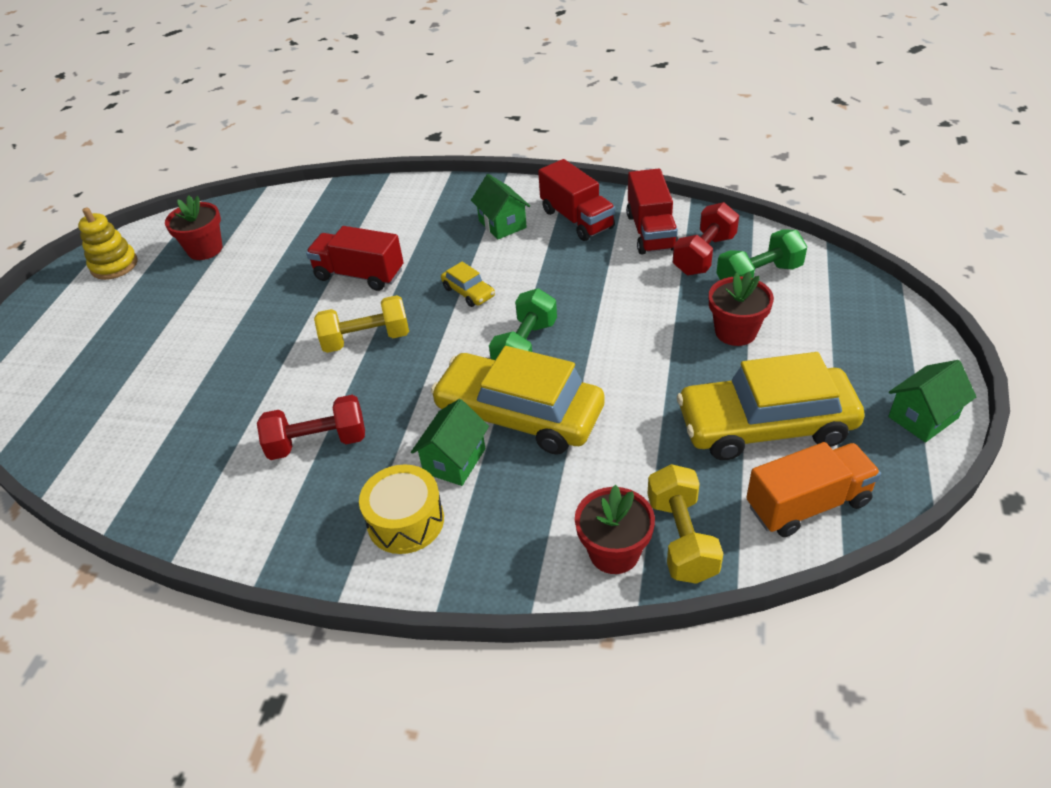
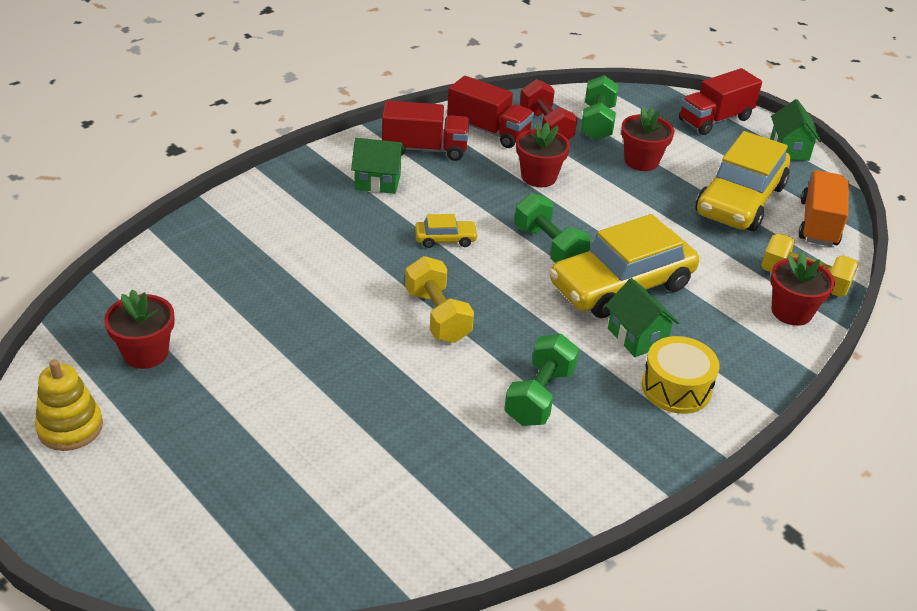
camera: 60 degrees left, 5 degrees down
red dumbbell [257,395,365,460] -> green dumbbell [504,334,579,426]
red truck [306,226,404,291] -> red truck moved to [679,68,762,135]
yellow dumbbell [314,295,409,353] -> yellow dumbbell turned 45 degrees counterclockwise [405,256,474,343]
none -> red flower pot [516,122,570,187]

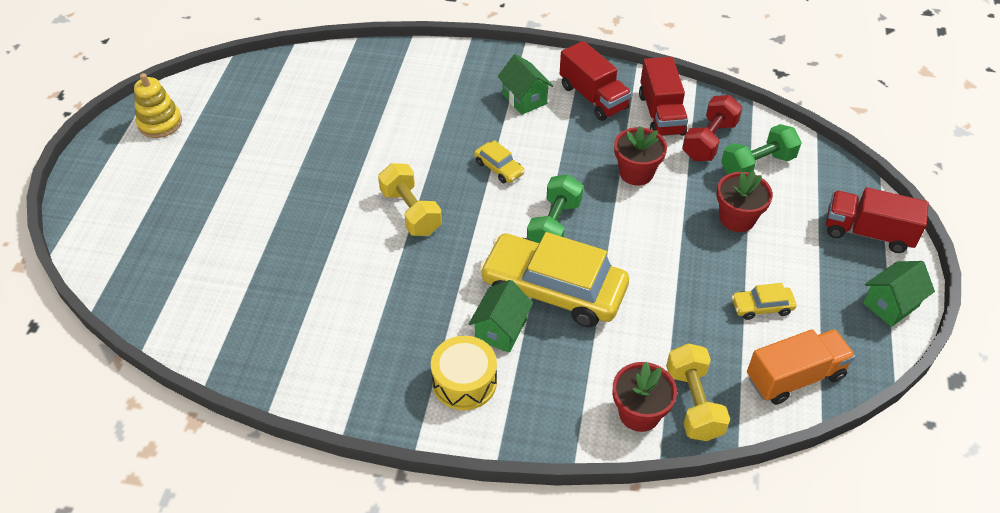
camera: 55 degrees right, 10 degrees up
red flower pot [104,289,175,369] -> none
yellow dumbbell [405,256,474,343] -> yellow dumbbell turned 60 degrees counterclockwise [378,163,442,236]
green dumbbell [504,334,579,426] -> none
yellow car [695,131,790,231] -> yellow car [732,283,797,320], size x0.43

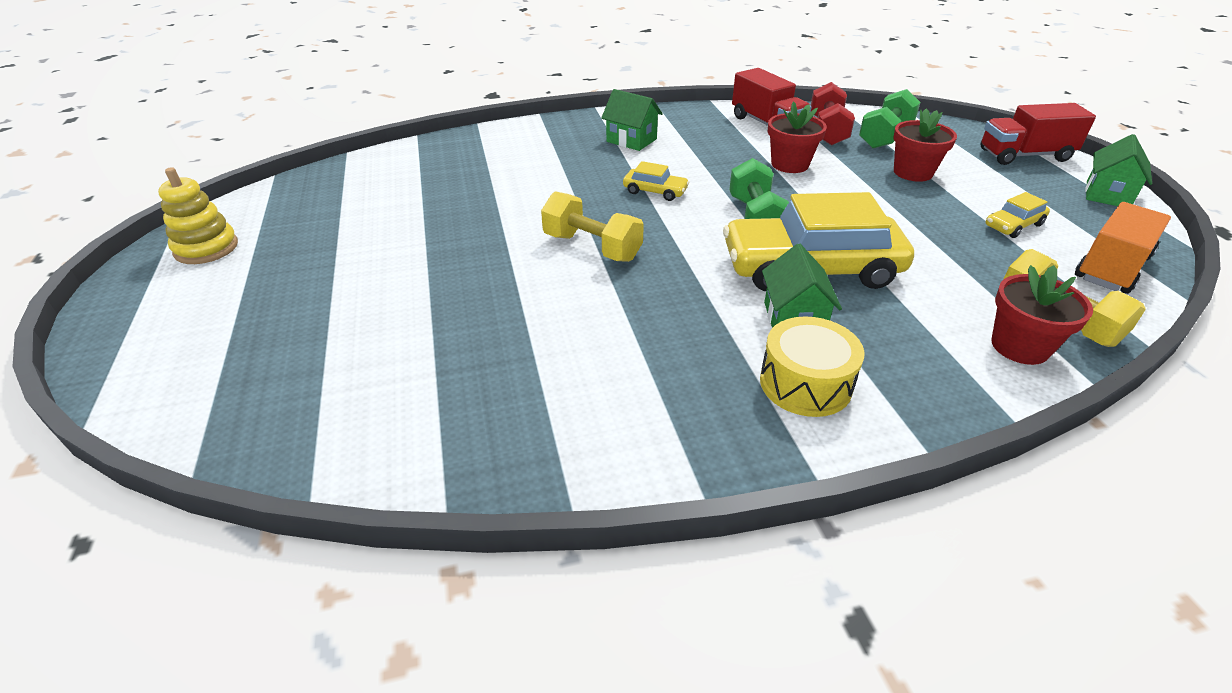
camera: 25 degrees left, 10 degrees down
red truck [560,41,632,121] -> none

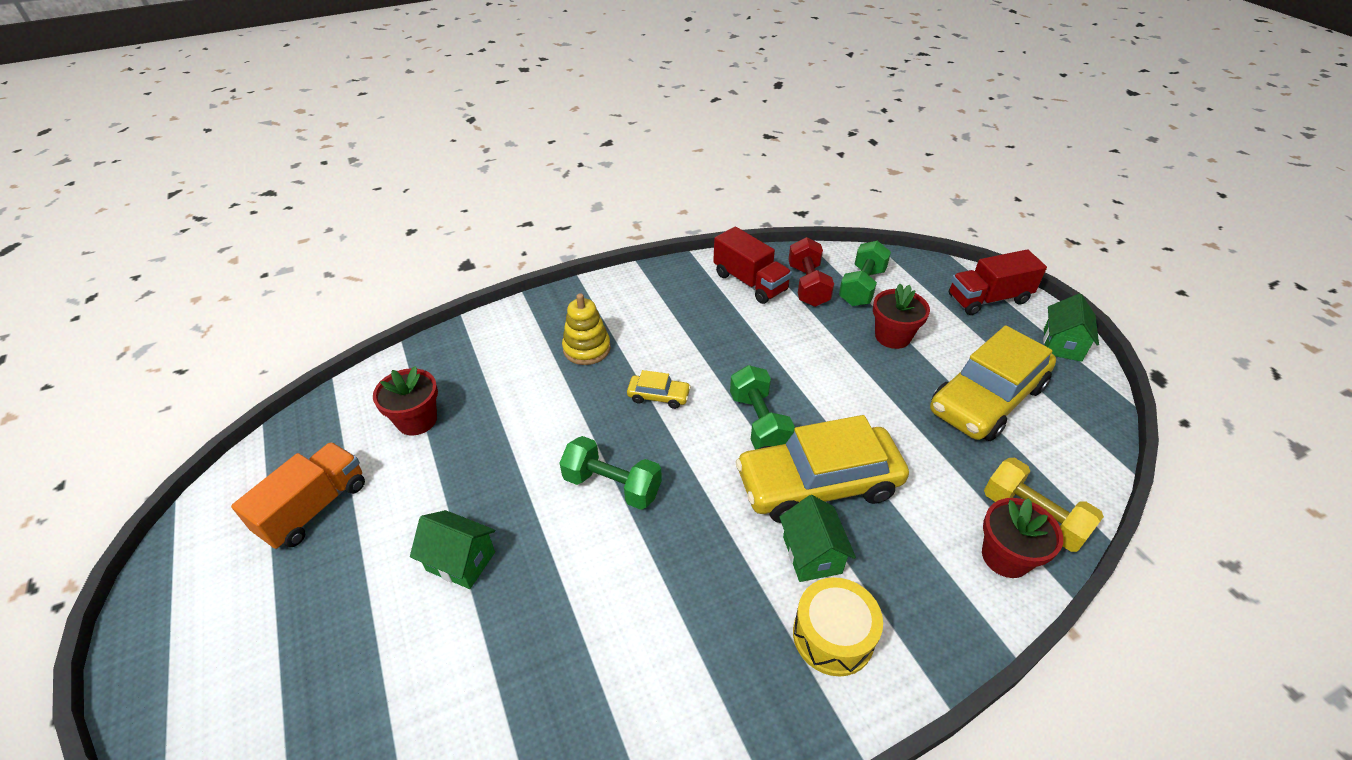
camera: 10 degrees left, 5 degrees up
yellow stacking toy [158,167,238,264] -> yellow stacking toy moved to [562,293,611,365]
yellow dumbbell [541,191,644,262] -> green dumbbell [560,436,662,510]
green house [601,89,663,151] -> green house moved to [410,510,495,589]
red flower pot [768,101,827,173] -> red flower pot moved to [373,366,438,436]
yellow car [986,192,1050,238] -> yellow car [930,325,1056,441], size x2.34
orange truck [1075,202,1171,294] -> orange truck moved to [231,442,365,549]

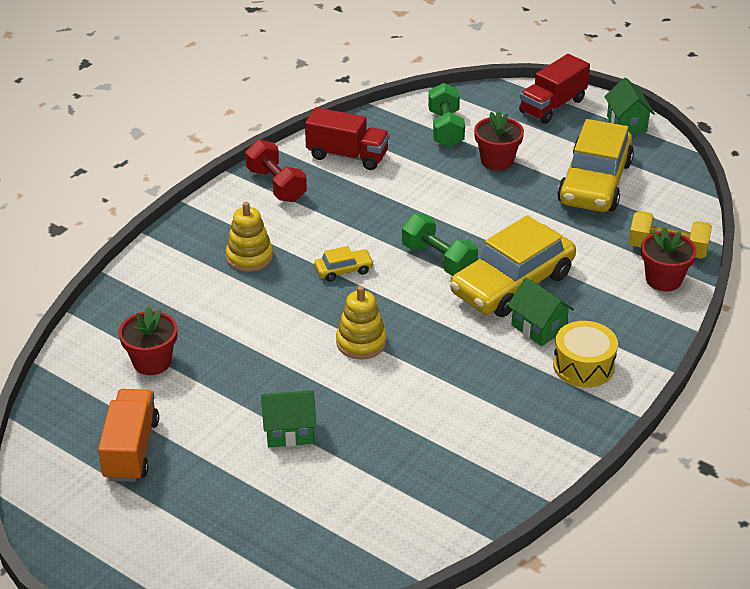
camera: 30 degrees left, 5 degrees down
green dumbbell [560,436,662,510] -> yellow stacking toy [336,286,386,359]
red dumbbell [788,237,834,307] -> red dumbbell moved to [245,140,307,202]

